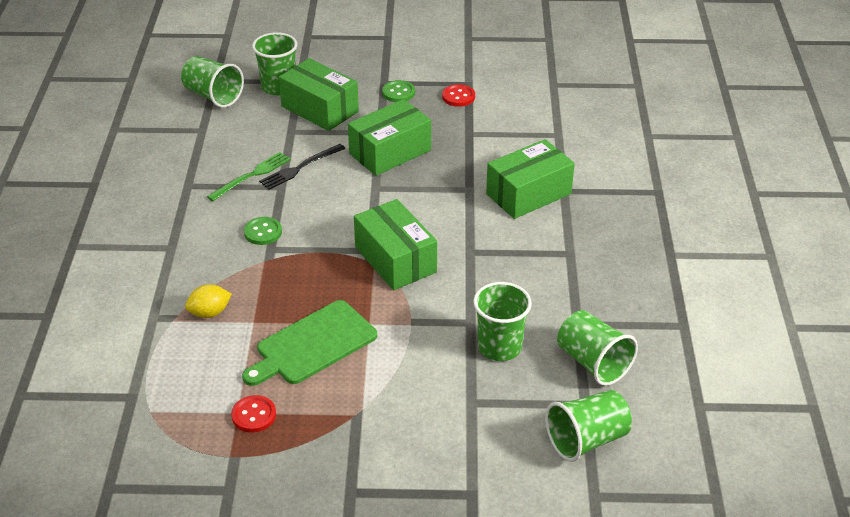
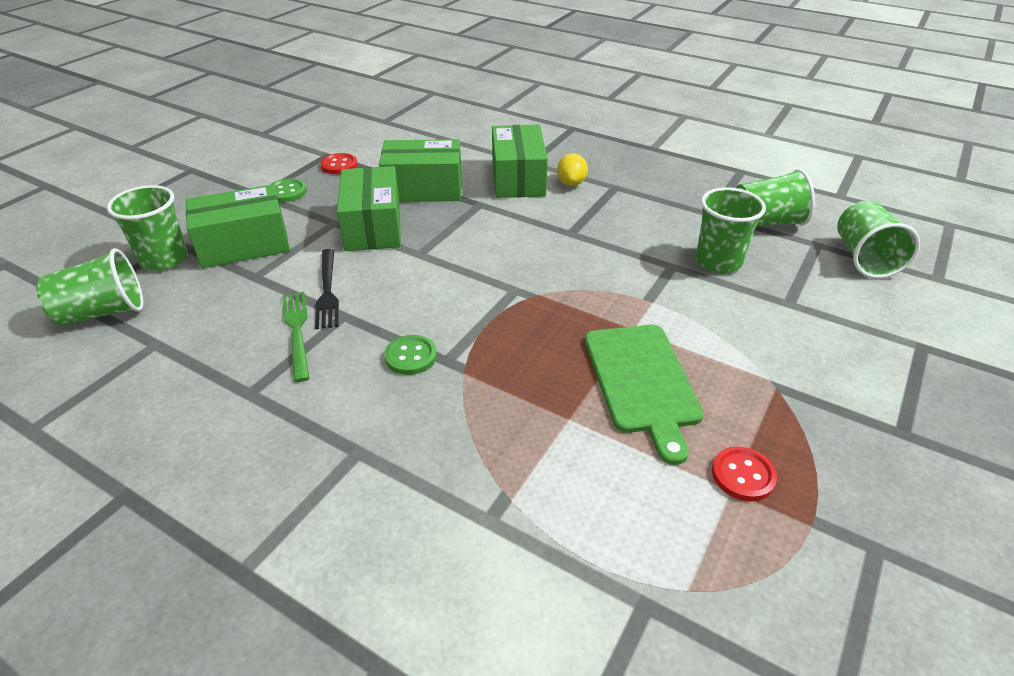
camera: 60 degrees left, 0 degrees up
yellow lemon [185,284,232,318] -> yellow lemon moved to [557,153,588,186]
green box [354,199,437,290] -> green box moved to [379,139,462,202]

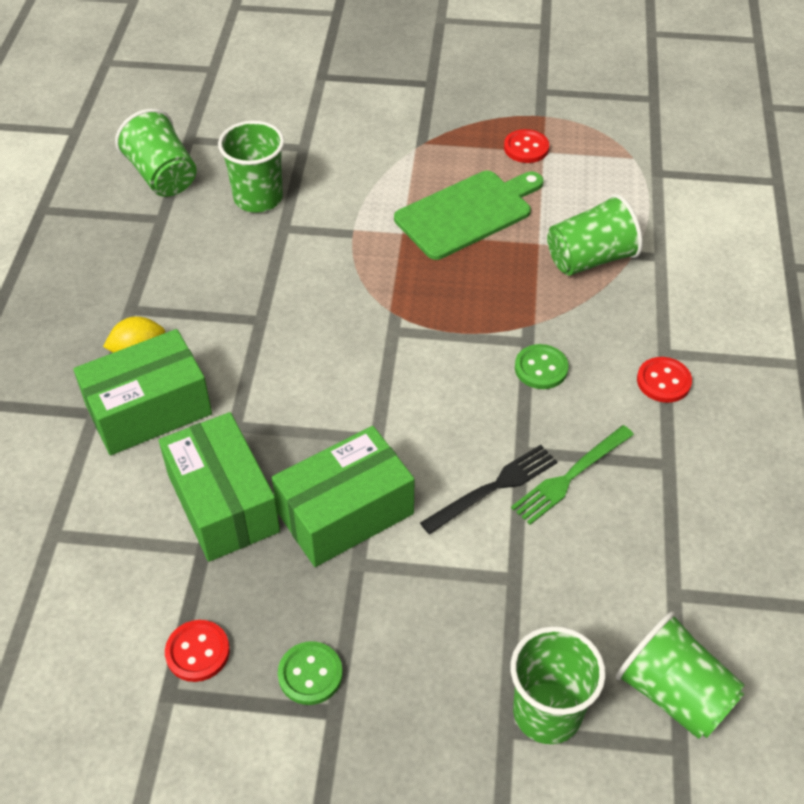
camera: 115 degrees left, 10 degrees up
green box [186,185,290,268] -> none
green cup [837,201,920,278] -> green cup moved to [547,194,643,276]
none -> red button [637,357,692,403]

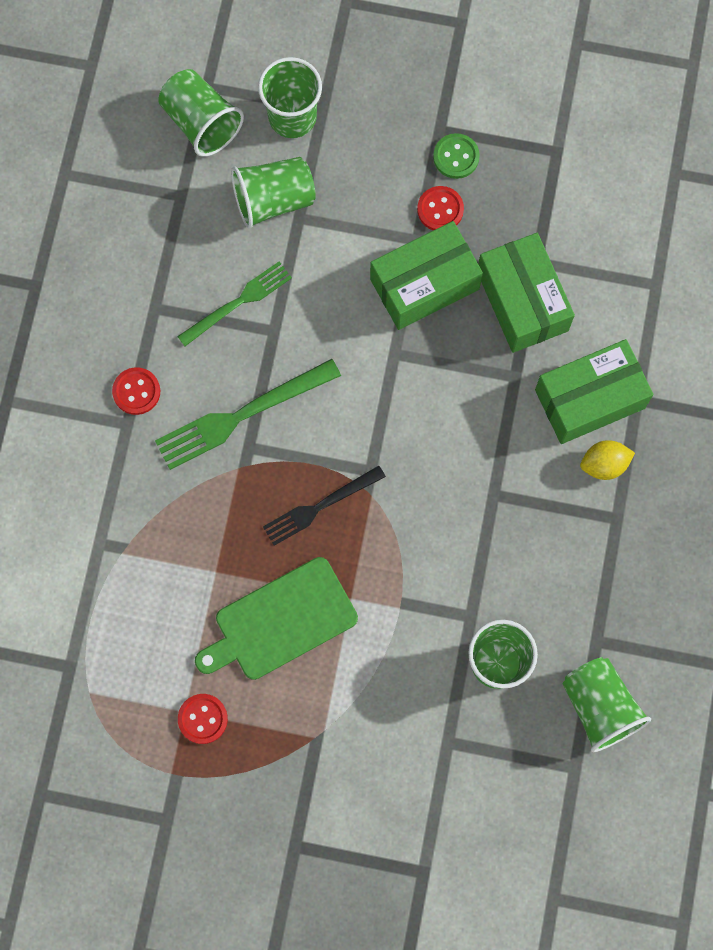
camera: 175 degrees left, 25 degrees up
red button [165,620,230,682] -> red button moved to [417,186,464,230]
black fork [420,445,557,534] -> black fork moved to [263,466,386,546]
green button [515,344,569,389] -> green fork [155,359,341,470]
green cup [547,194,643,276] -> green cup moved to [231,157,316,229]

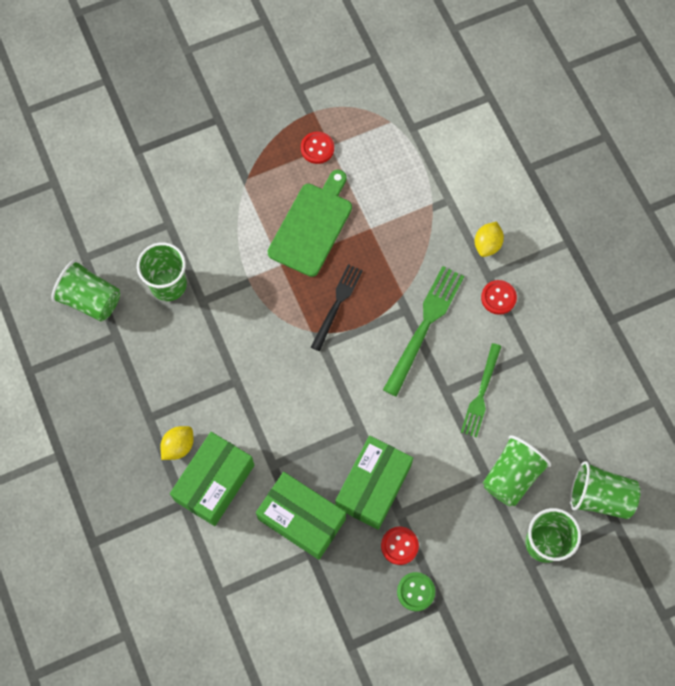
camera: 145 degrees right, 5 degrees down
none -> yellow lemon [475,222,504,257]

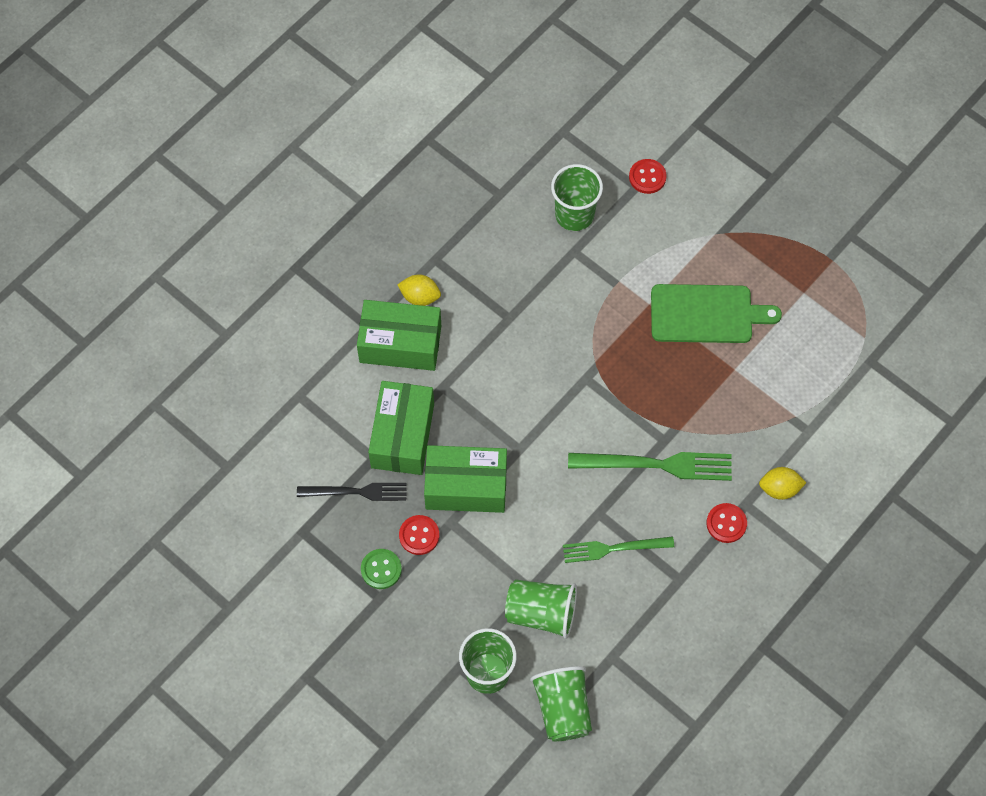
camera: 65 degrees right, 5 degrees down
green cup [51,260,120,322] -> none
red button [301,132,334,164] -> red button moved to [629,159,666,194]
black fork [311,264,363,351] -> black fork moved to [297,483,407,501]

